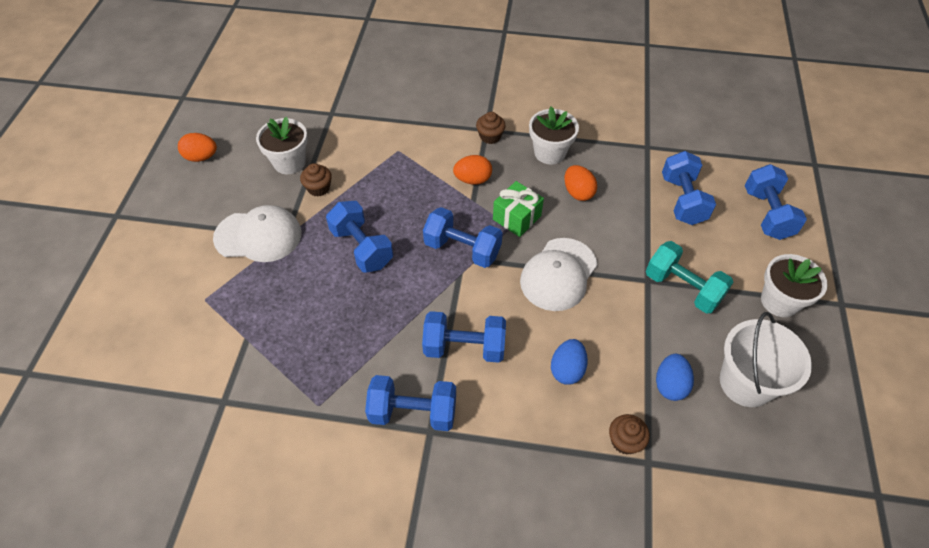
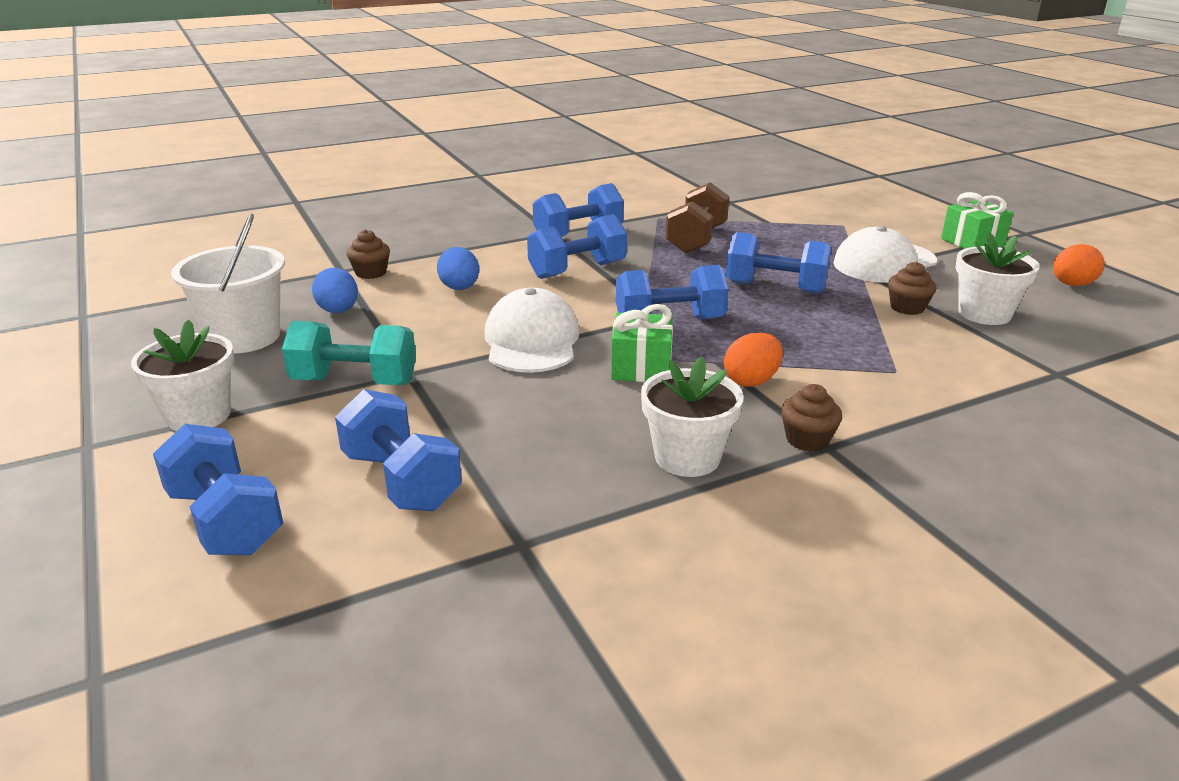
camera: 145 degrees right, 25 degrees down
orange egg [565,165,597,201] -> none
none -> brown dumbbell [666,182,729,253]
none -> green gift [941,192,1013,249]

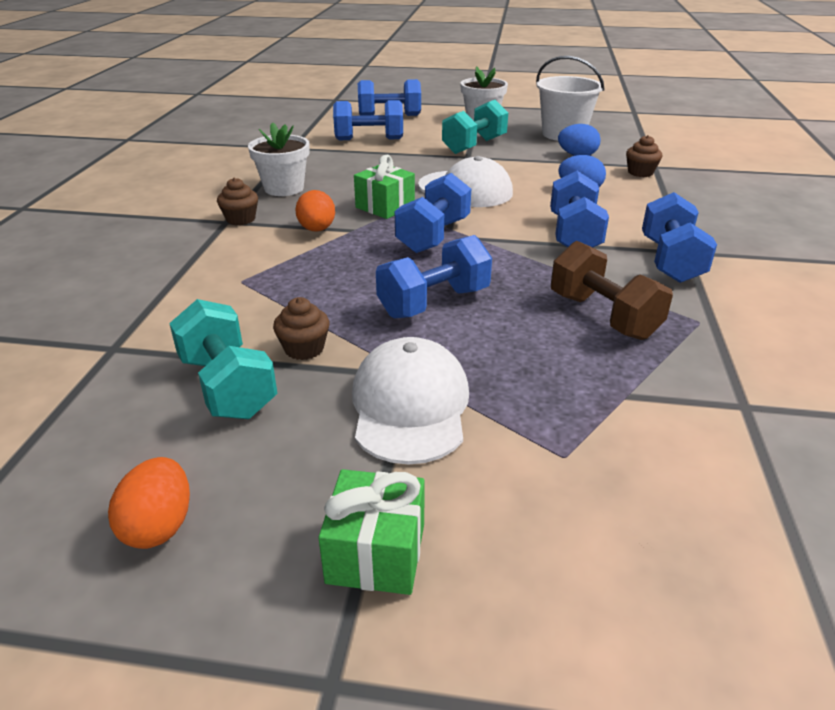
camera: 125 degrees right, 5 degrees up
white flower pot [955,233,1040,325] -> turquoise dumbbell [169,299,277,419]

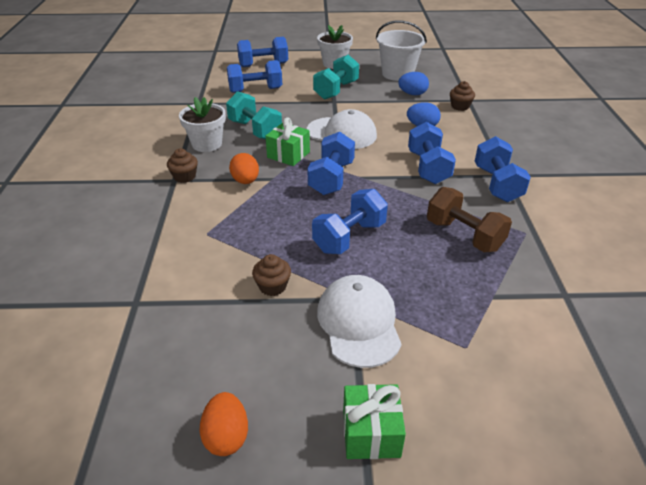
camera: 10 degrees left, 5 degrees up
turquoise dumbbell [169,299,277,419] -> turquoise dumbbell moved to [226,91,282,139]

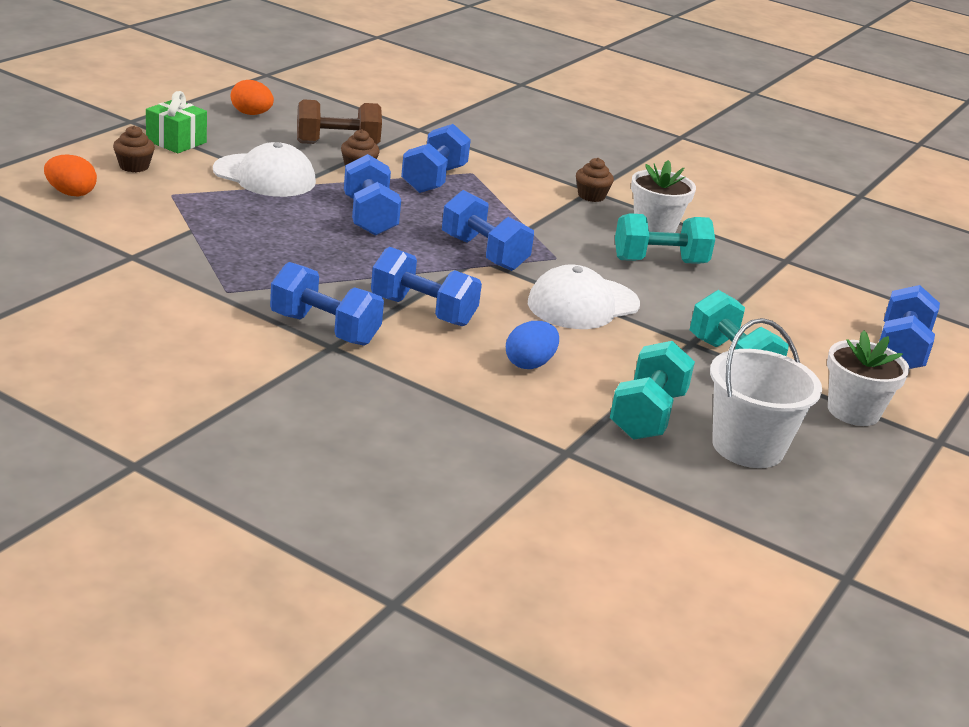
camera: 120 degrees right, 10 degrees down
blue dumbbell [227,60,282,93] -> blue dumbbell moved to [401,124,471,193]
orange egg [229,153,259,184] -> orange egg moved to [44,154,97,196]
green gift [265,117,310,166] -> none
blue egg [398,72,429,95] -> turquoise dumbbell [610,341,695,440]
brown dumbbell [427,187,512,252] -> brown dumbbell moved to [297,99,382,145]
brown cupcake [450,81,475,111] -> brown cupcake moved to [113,126,155,172]

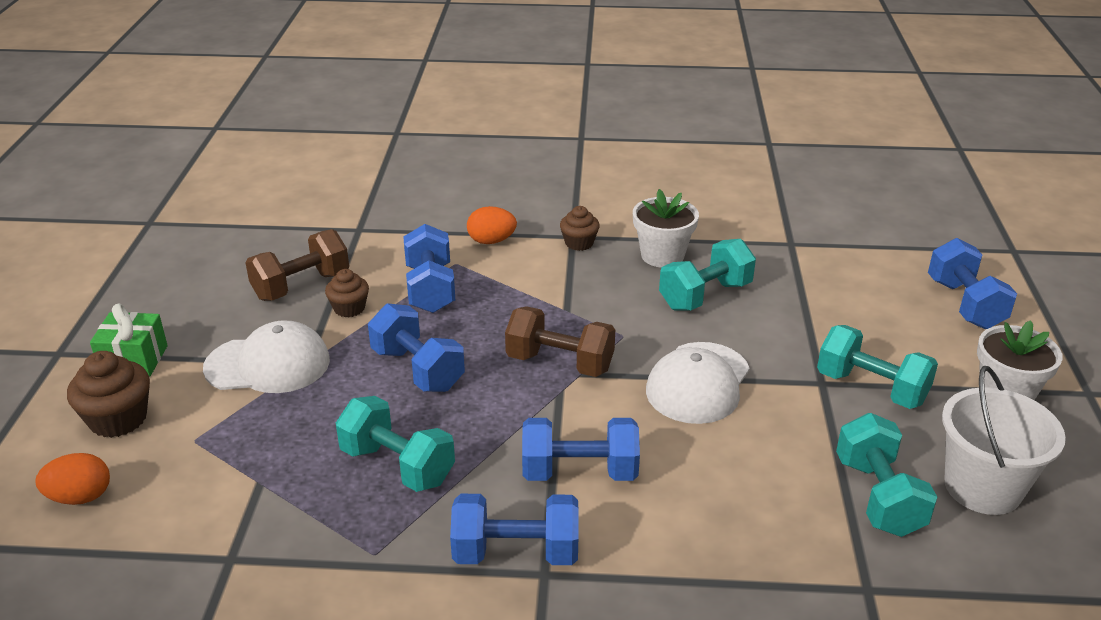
camera: 25 degrees left, 5 degrees up
brown cupcake [113,126,155,172] -> brown cupcake [67,351,150,438], size x1.57
orange egg [231,80,274,115] -> orange egg moved to [467,206,517,244]
blue dumbbell [442,190,534,271] -> brown dumbbell [505,306,615,377]
blue egg [506,321,559,369] -> none
none -> turquoise dumbbell [336,396,455,492]

